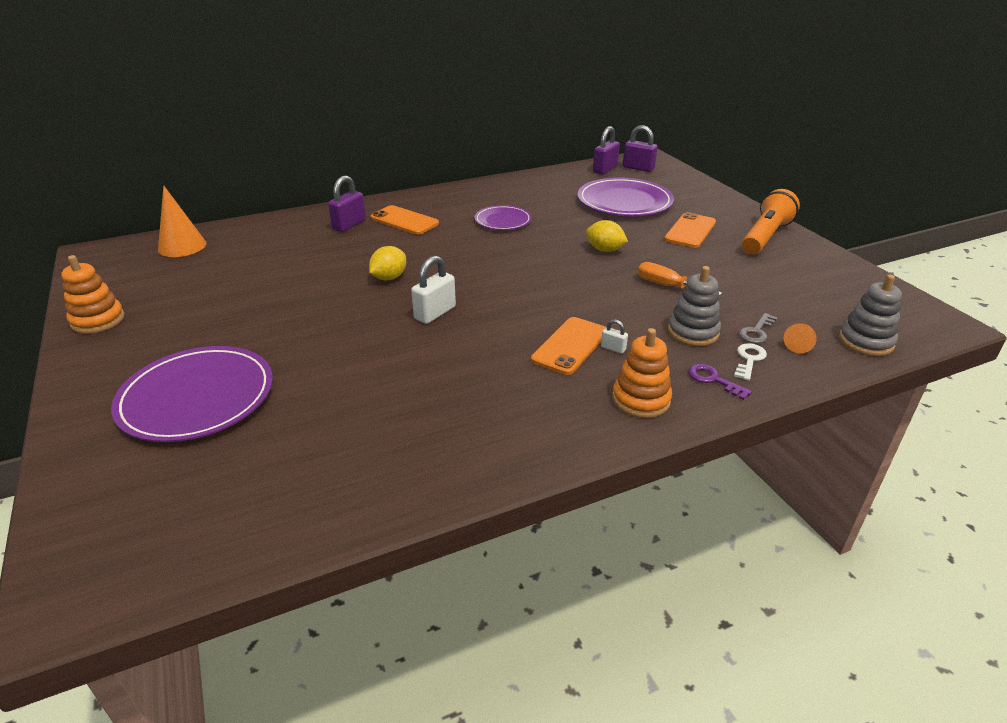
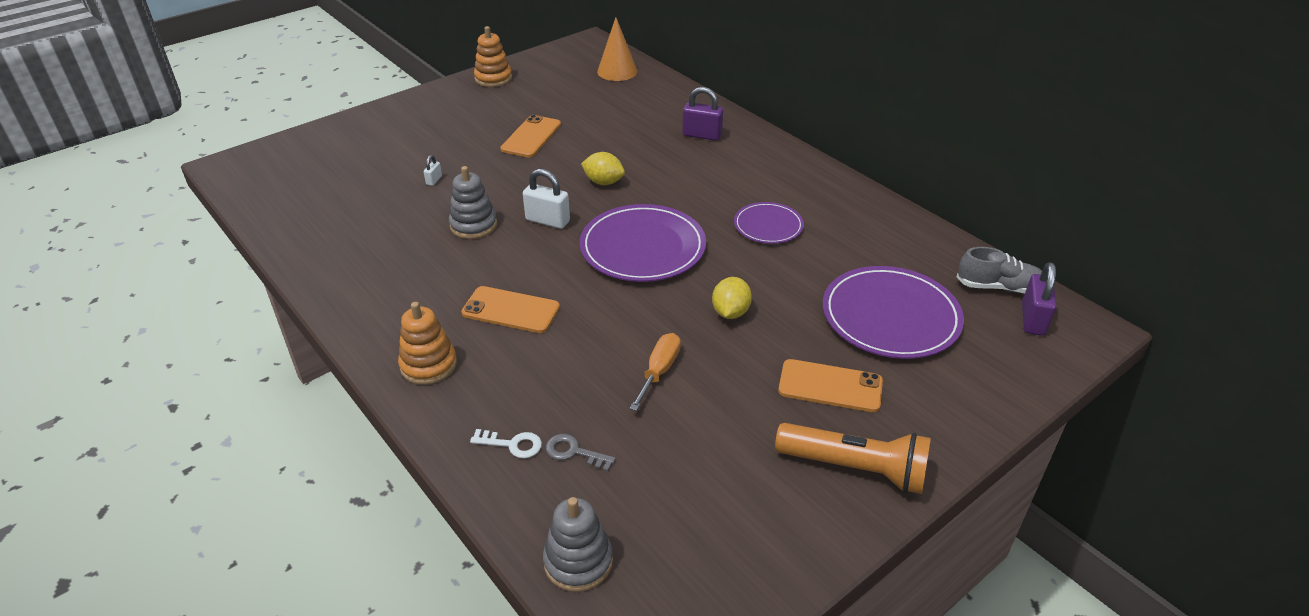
camera: 75 degrees right, 5 degrees up
purple plate [111,346,273,442] -> purple plate moved to [580,204,706,282]
orange phone [370,205,439,235] -> orange phone moved to [500,115,561,157]
purple padlock [593,126,620,174] -> grey shoe [957,247,1042,293]
white padlock [601,319,628,353] -> white padlock moved to [424,155,442,186]
grey stacking toy [668,266,721,346] -> grey stacking toy moved to [449,166,497,239]
purple key [688,364,752,400] -> none
orange cone [784,323,817,354] -> none

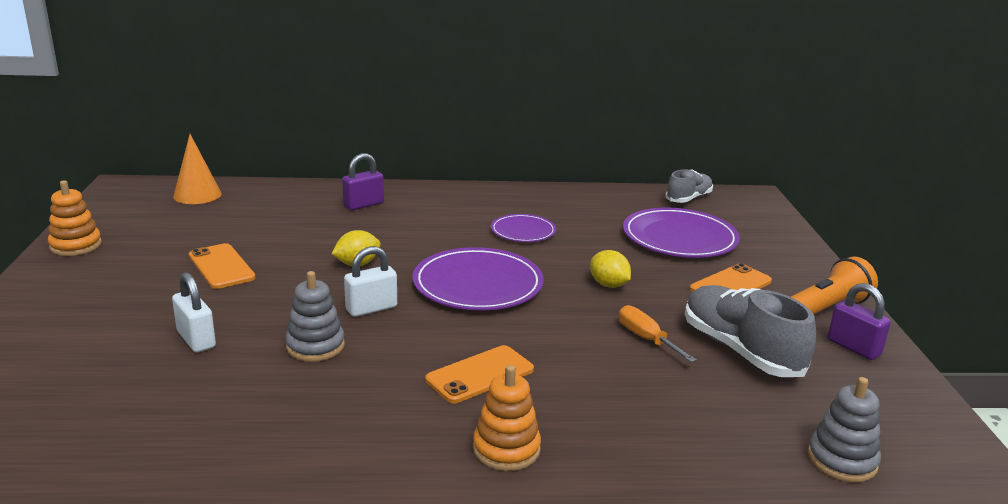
camera: 55 degrees left, 15 degrees down
white padlock [424,155,442,186] -> white padlock [172,272,216,352], size x1.99
white key [470,429,542,458] -> none
grey key [546,434,616,472] -> none
purple padlock [1022,262,1056,336] -> purple padlock moved to [828,283,891,360]
none -> grey shoe [685,285,816,377]

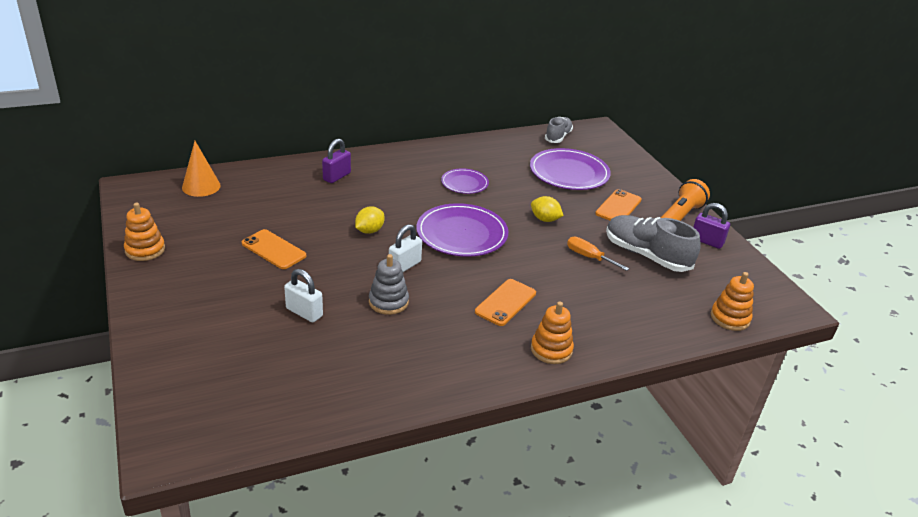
camera: 20 degrees left, 10 degrees up
grey stacking toy [807,377,881,482] -> orange stacking toy [711,272,754,331]

